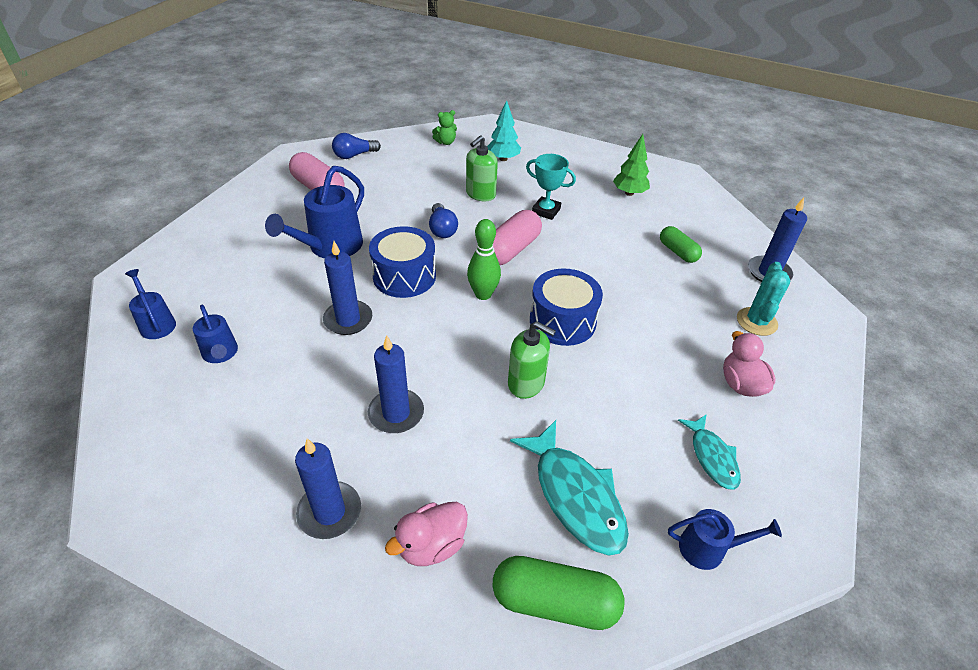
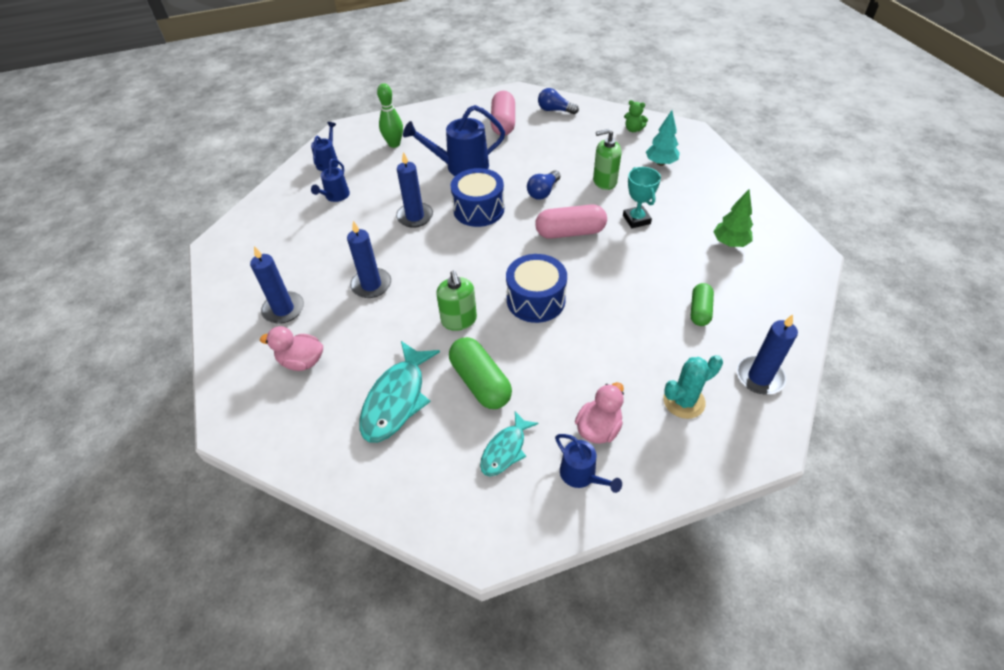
camera: 50 degrees right, 5 degrees up
green bowling pin [467,219,501,300] -> green bowling pin moved to [377,83,403,148]
green capsule [492,556,625,630] -> green capsule moved to [449,337,512,409]
blue watering can [668,509,782,570] -> blue watering can moved to [555,434,622,493]

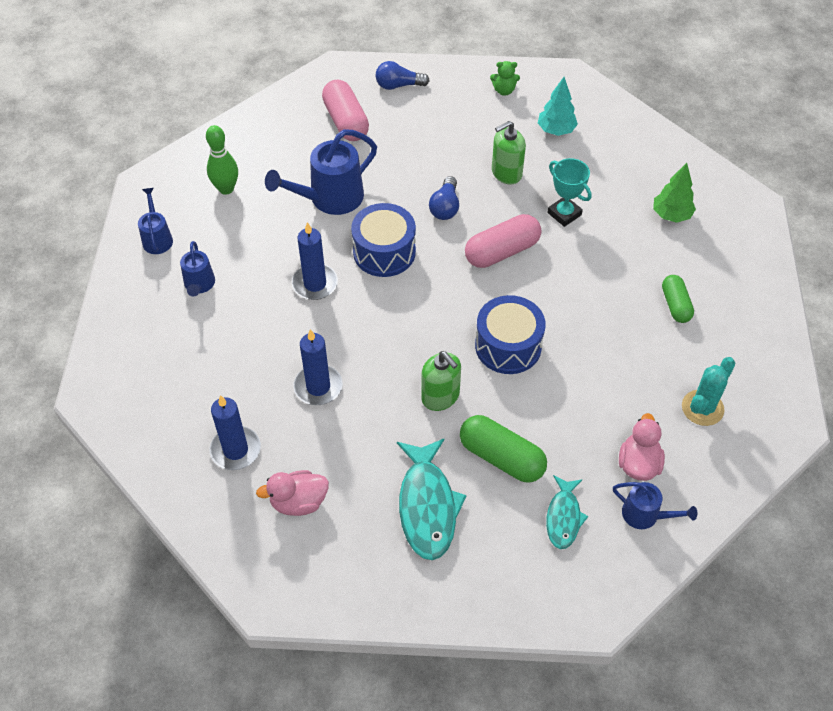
camera: 25 degrees left, 5 degrees up
blue candle [737,314,798,394] -> none

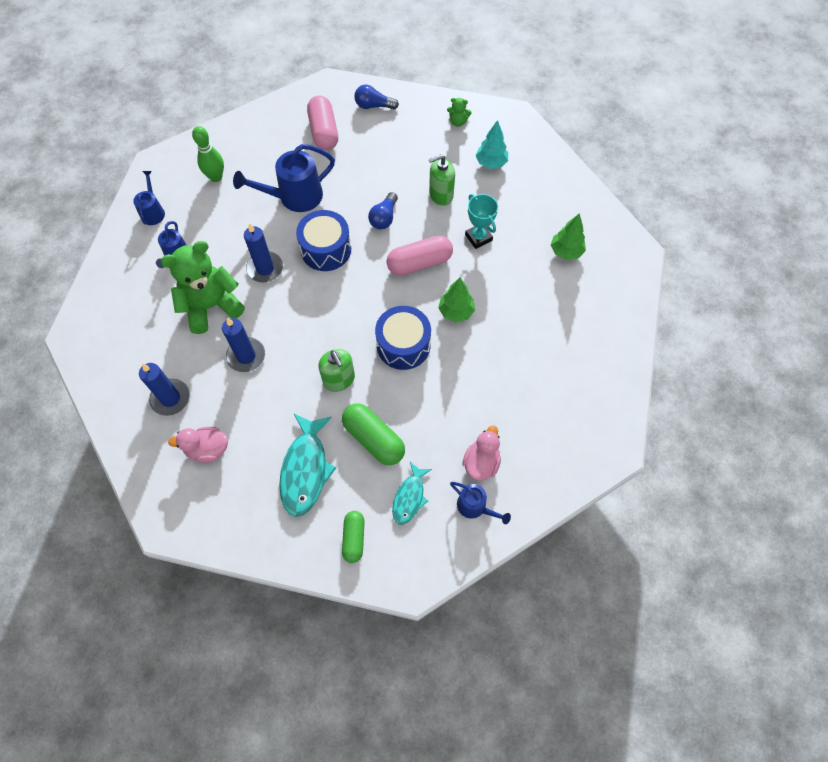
camera: 10 degrees right, 10 degrees up
green capsule [662,275,694,323] -> green capsule moved to [342,511,365,563]
turquoise cactus [682,357,735,426] -> none
none -> green teddy bear [160,241,245,334]
none -> green tree [438,278,475,322]

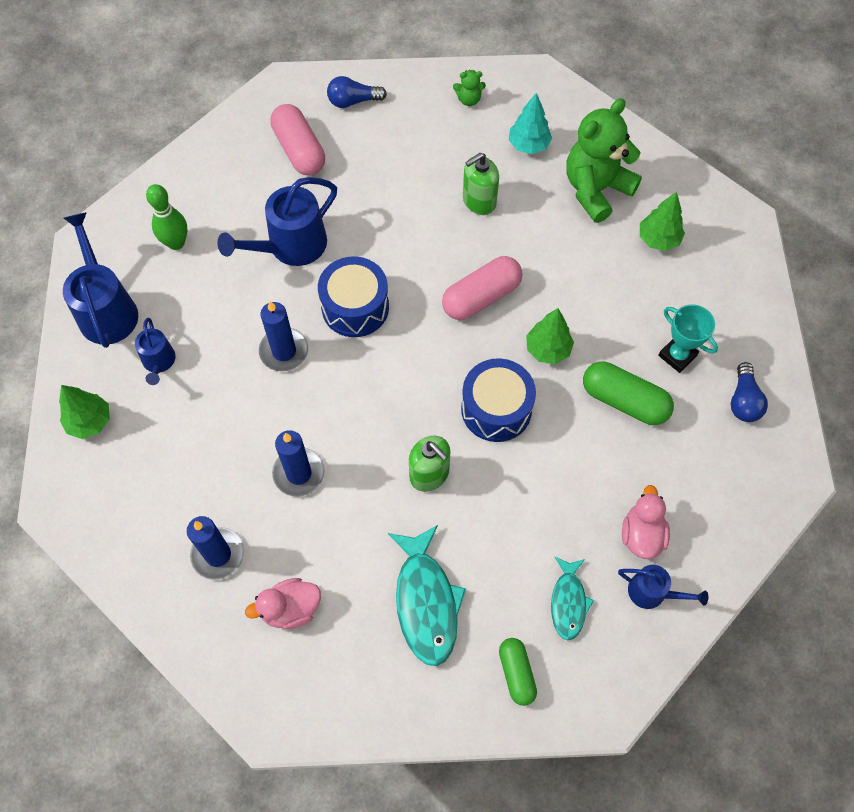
camera: 15 degrees left, 0 degrees up
blue watering can [133,171,165,225] -> blue watering can [63,212,138,348], size x1.79
green teddy bear [160,241,245,334] -> green teddy bear moved to [566,98,642,223]
green capsule [342,403,405,465] -> green capsule moved to [583,361,674,425]
blue light bulb [368,192,398,229] -> blue light bulb moved to [731,362,768,422]
turquoise trophy [465,194,498,249] -> turquoise trophy moved to [658,305,718,373]
none -> green tree [59,385,110,439]

